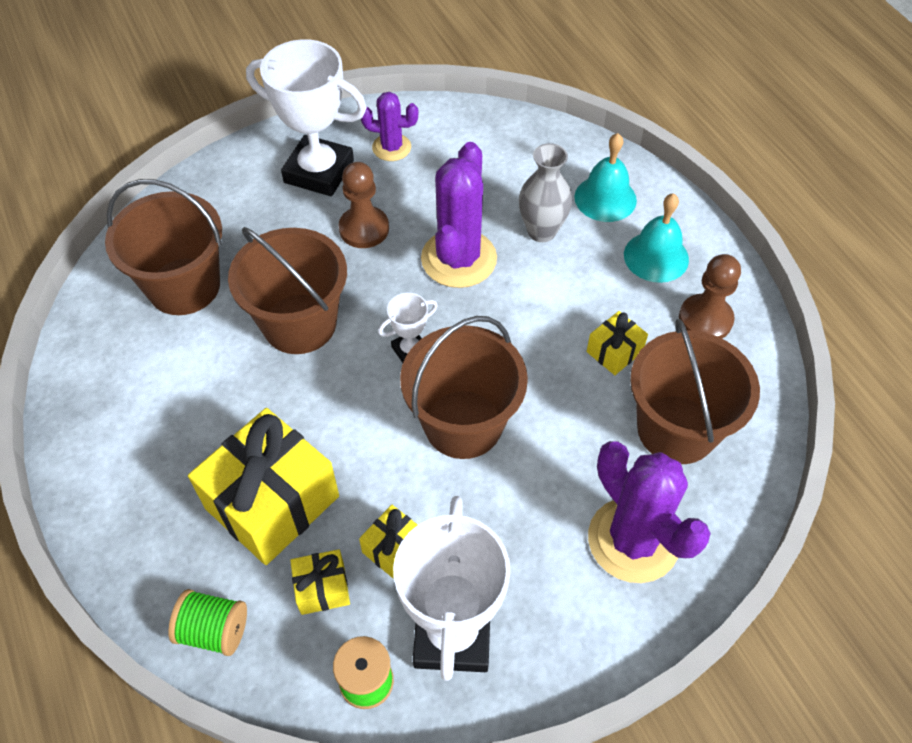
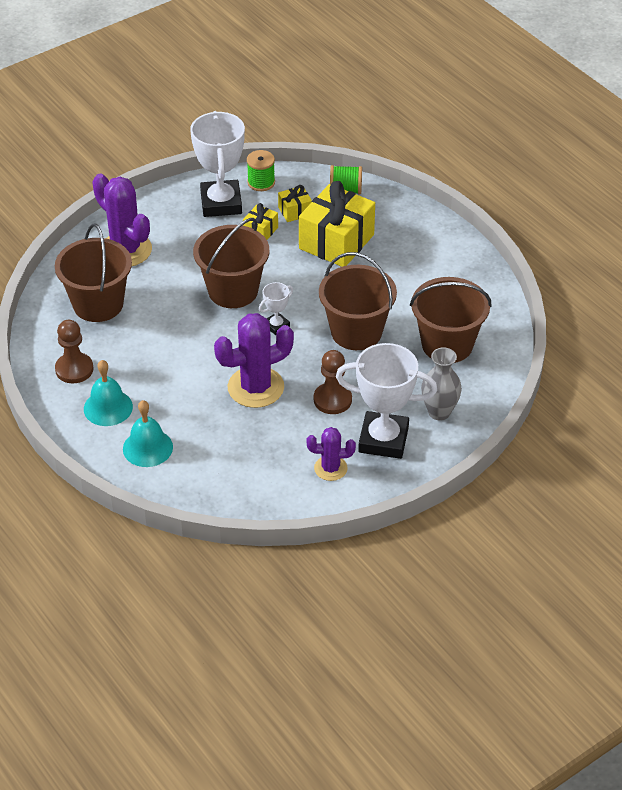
camera: 170 degrees right, 10 degrees down
purple cactus [421,142,497,288] -> purple cactus turned 60 degrees clockwise [214,313,294,408]
grey vase [519,143,572,242] -> grey vase moved to [421,347,462,421]
yellow gift [587,311,648,375] -> none

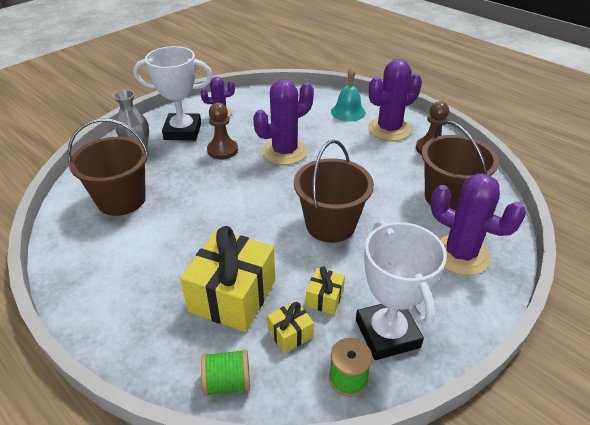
camera: 170 degrees right, 5 degrees down
turquoise bell [84,360,133,426] -> purple cactus [368,59,422,141]
white trophy [259,282,293,335] -> none
brown bucket [319,252,397,350] -> none

